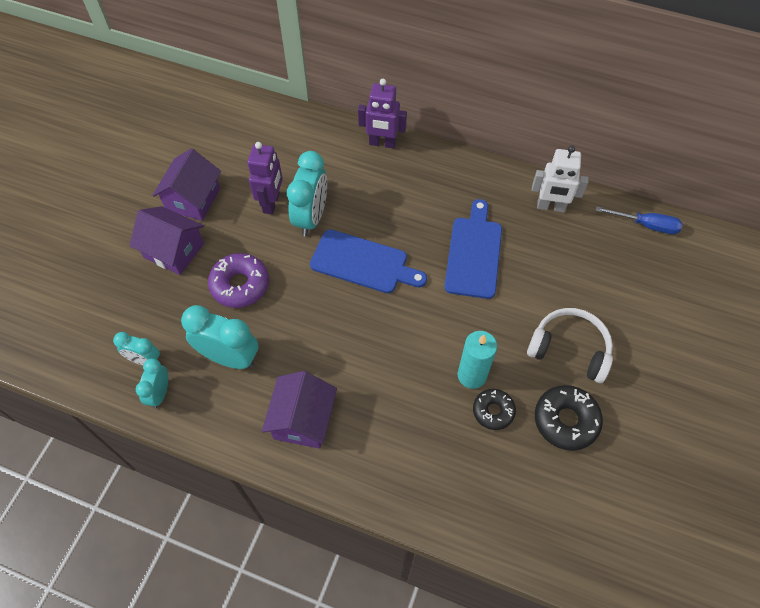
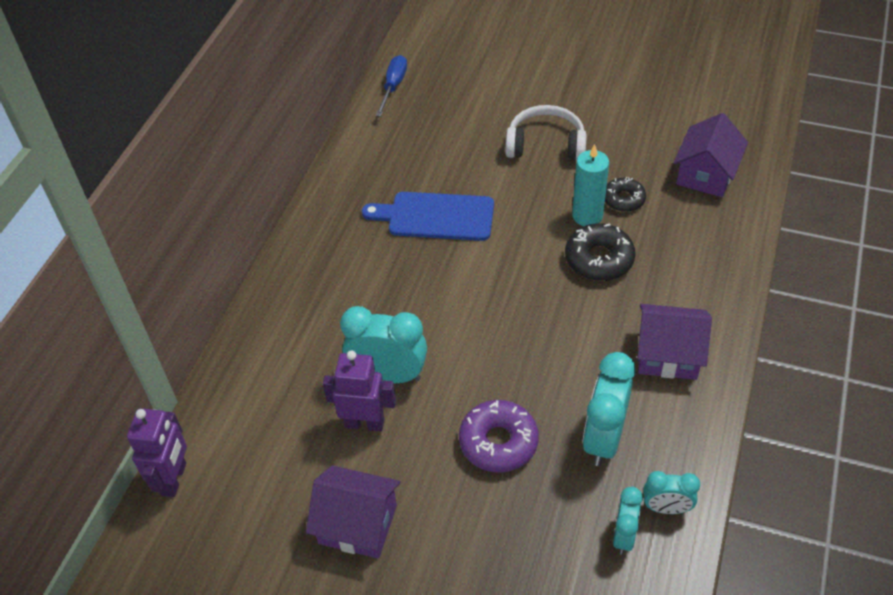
camera: 90 degrees left, 10 degrees down
purple house [129,206,204,275] -> purple house moved to [673,113,748,197]
blue cutting board [310,229,427,293] -> none
purple robot [358,79,407,149] -> purple robot moved to [127,408,187,497]
white headphones [527,308,613,383] -> white headphones turned 75 degrees clockwise [505,105,587,160]
white robot [532,146,589,212] -> none
black donut [535,385,603,451] -> black donut moved to [565,223,636,281]

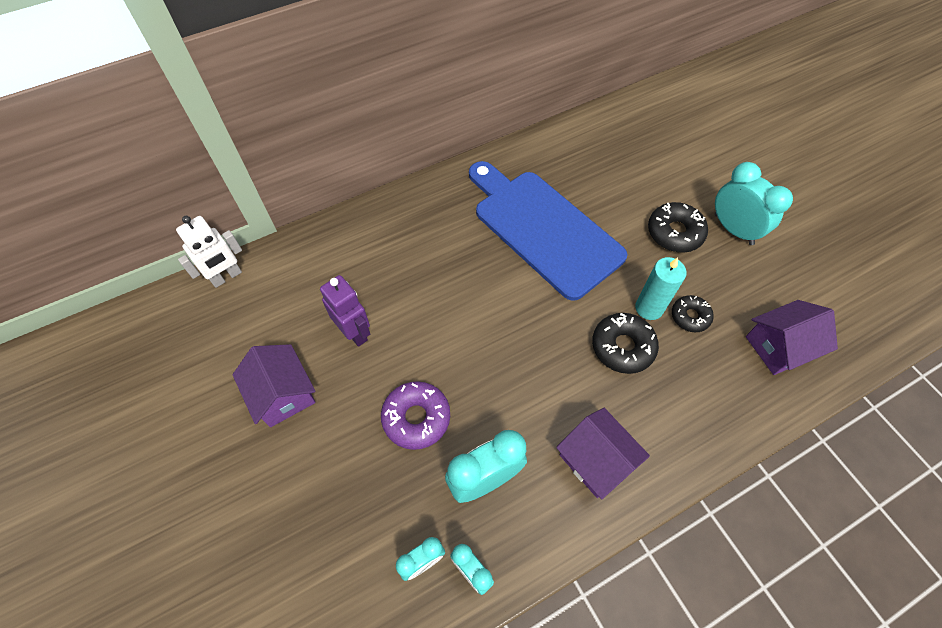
camera: 40 degrees right, 10 degrees up
purple robot [127,408,187,497] -> white robot [176,216,242,288]
turquoise clock [340,306,427,383] -> turquoise clock moved to [715,162,793,245]
blue cutting board [362,192,494,241] -> blue cutting board [469,161,628,301], size x1.66
blue screwdriver [376,55,407,117] -> none
white headphones [505,105,587,160] -> black donut [648,202,708,253]

